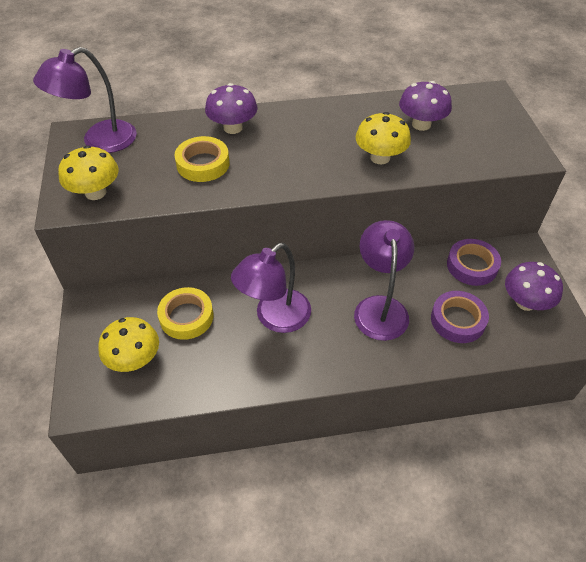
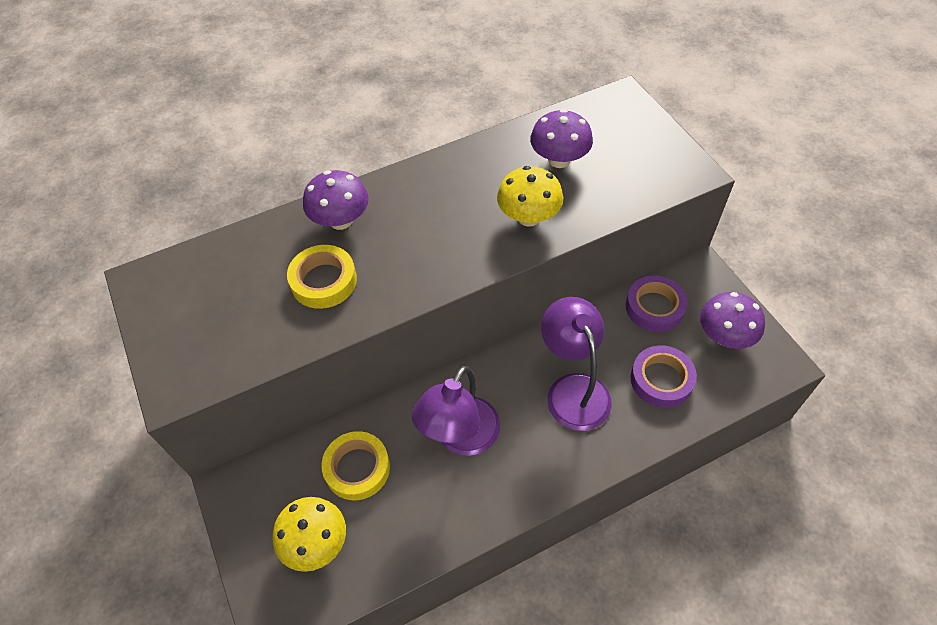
camera: 15 degrees left, 5 degrees up
purple lamp [33,47,137,153] -> none
yellow mushroom [58,145,119,200] -> none

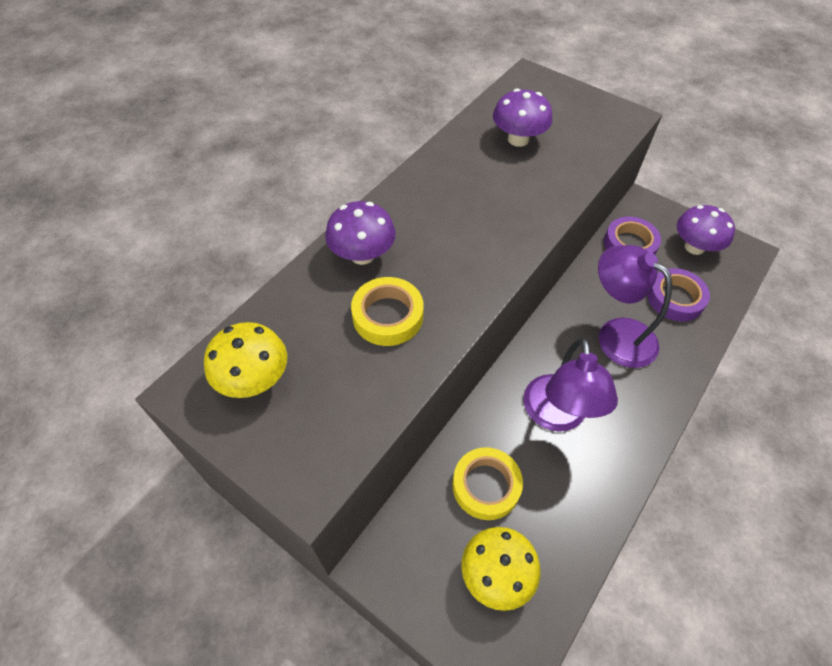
camera: 30 degrees left, 0 degrees up
yellow mushroom [497,166,563,227] -> yellow mushroom moved to [204,322,287,398]

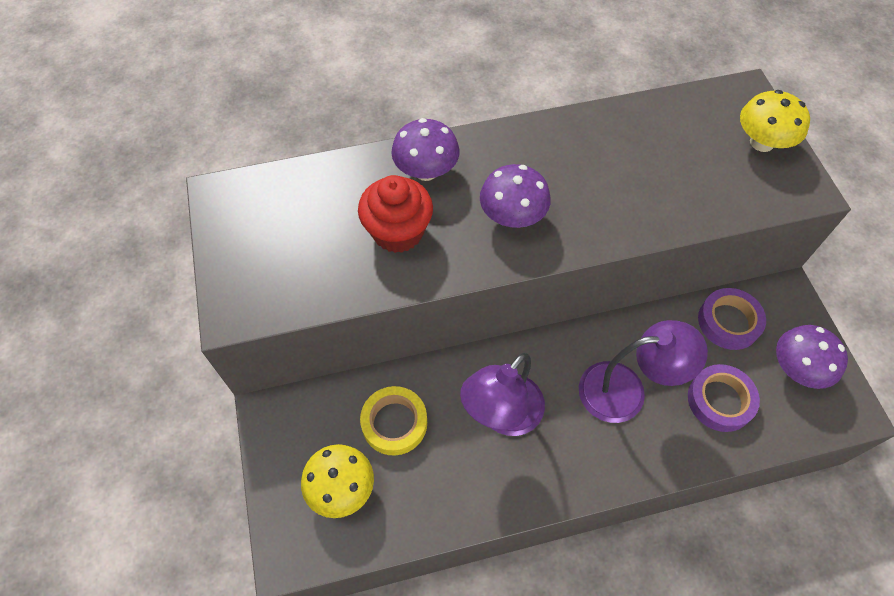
camera: 40 degrees right, 5 degrees up
yellow mushroom [204,322,287,398] -> yellow mushroom moved to [740,90,810,152]
yellow tape [351,277,424,346] -> red cupcake [358,175,433,253]
purple mushroom [493,89,552,147] -> purple mushroom moved to [480,164,551,228]
purple lamp [598,245,672,368] -> purple lamp turned 90 degrees clockwise [579,320,708,423]

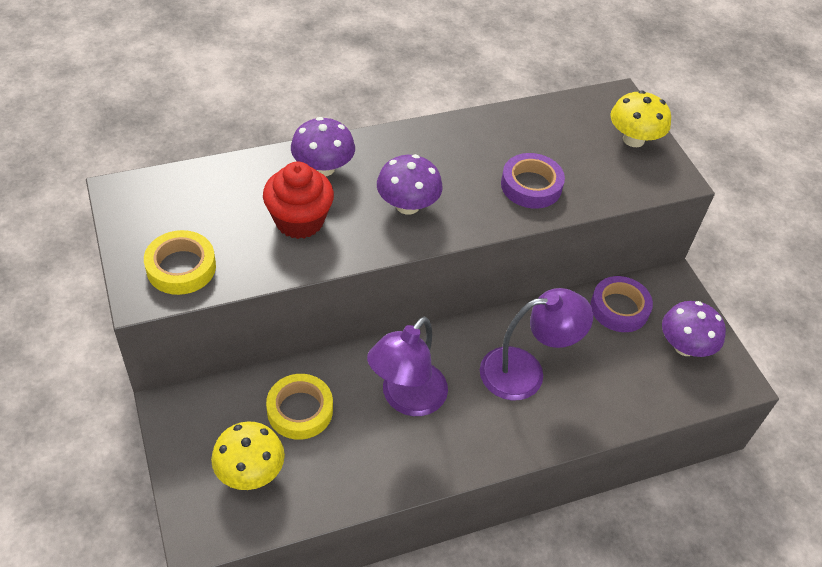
camera: 10 degrees left, 10 degrees down
purple tape [688,364,760,432] -> purple tape moved to [501,153,565,209]
none -> yellow tape [144,230,216,295]

